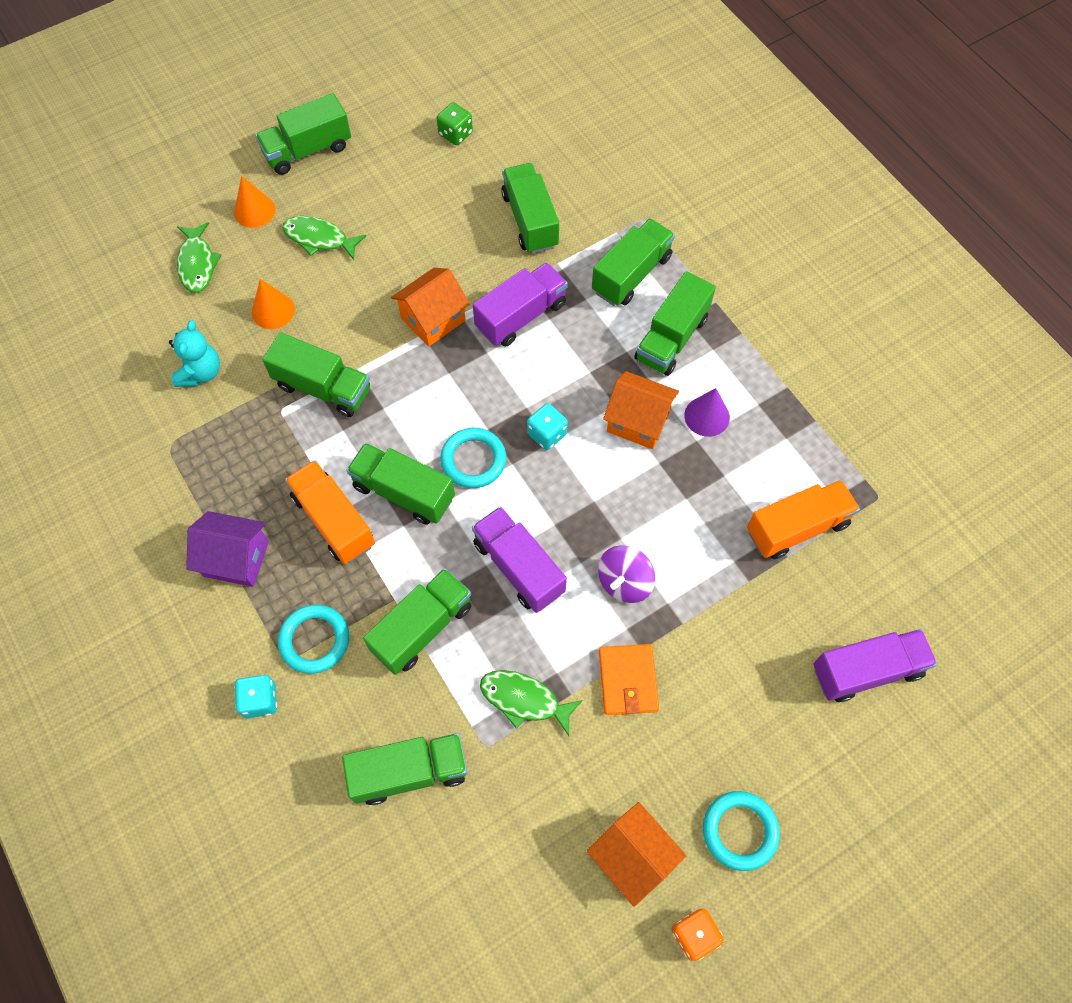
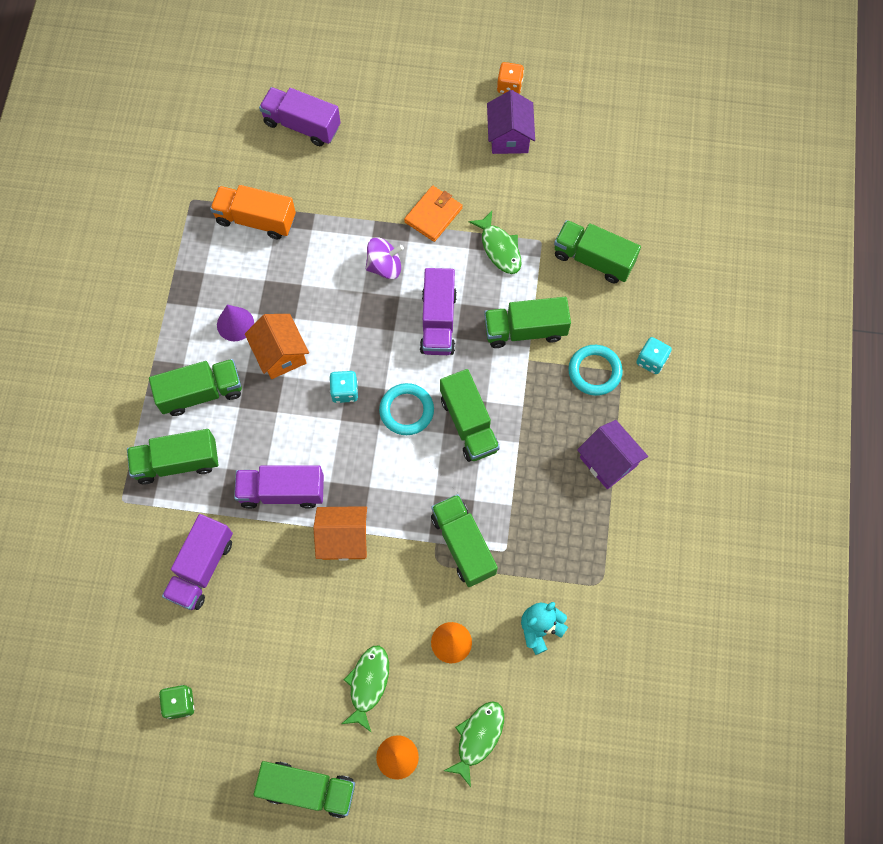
camera: 140 degrees left, 5 degrees up
green fish [282,216,367,260] -> green fish turned 135 degrees counterclockwise [342,646,389,733]
orange truck [285,460,375,564] -> none
green truck [501,163,559,254] -> purple truck [162,514,233,610]
orange house [587,802,686,907] -> purple house [487,90,535,154]
turquoise ring [703,791,780,871] -> none

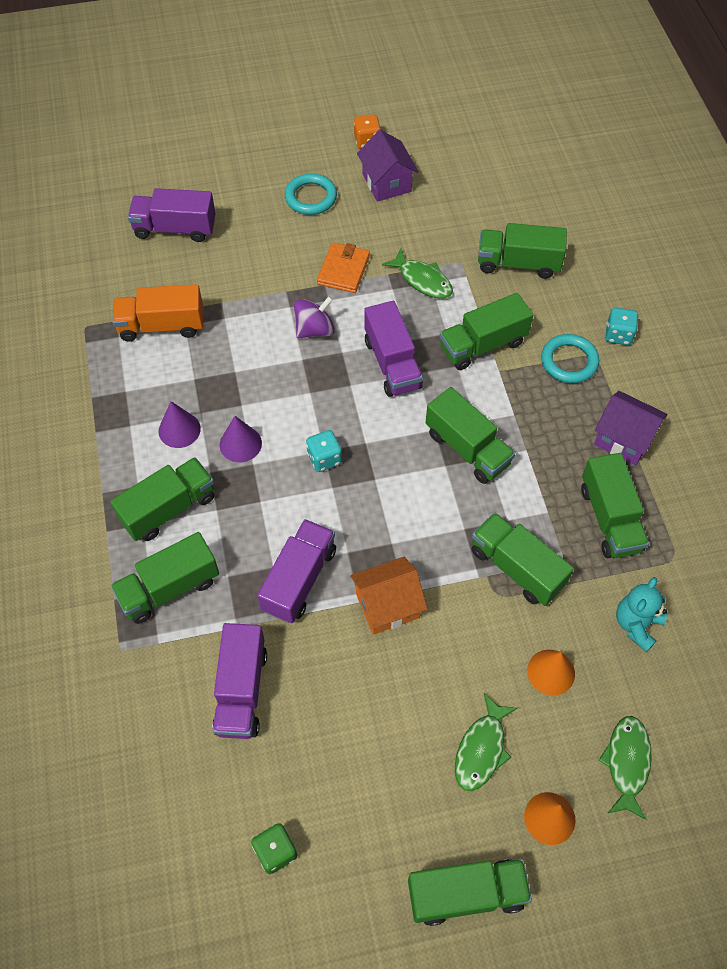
camera: 20 degrees left, 10 degrees down
purple truck [234,465,324,509] -> purple truck turned 135 degrees clockwise [257,519,336,623]
orange house [245,314,309,379] -> purple cone [220,416,262,462]
green fish [342,646,389,733] -> green fish turned 150 degrees counterclockwise [455,693,518,791]
turquoise ring [379,383,434,435] -> turquoise ring moved to [285,173,337,215]
none -> green truck [581,453,649,558]

